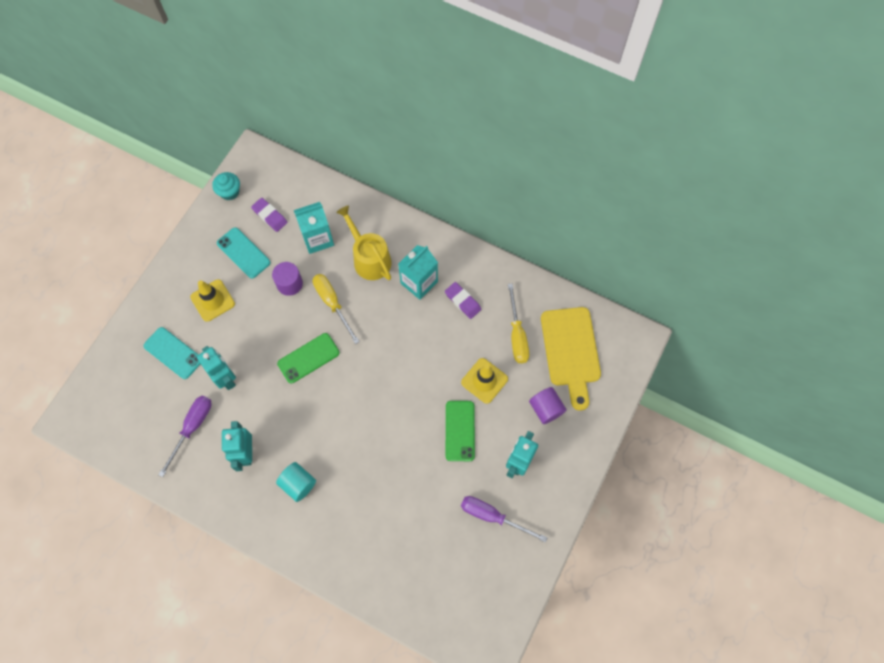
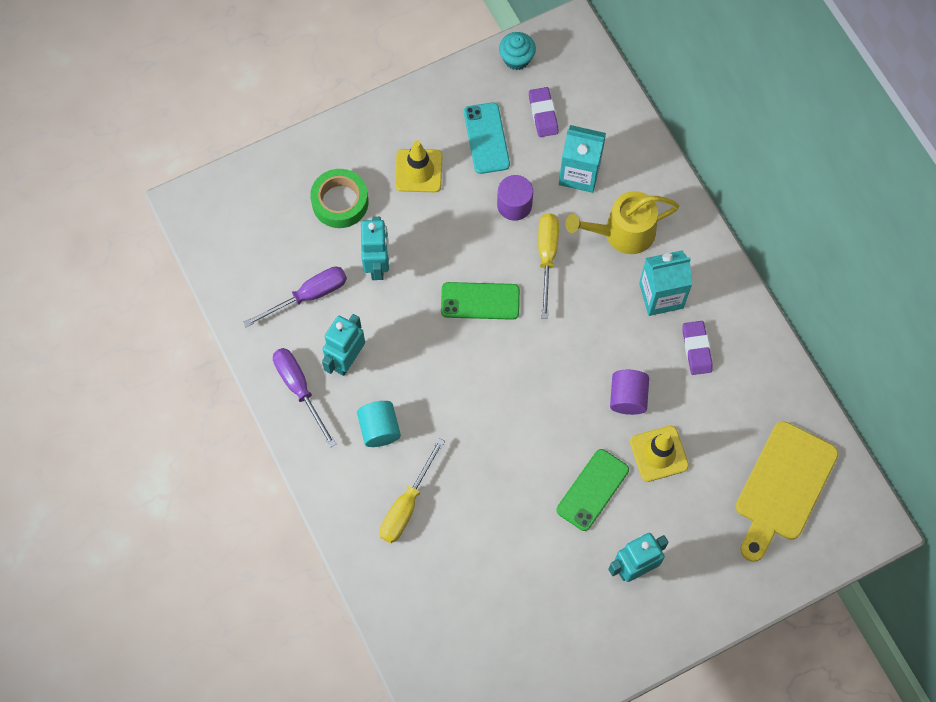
camera: 35 degrees right, 0 degrees up
turquoise phone [144,327,200,379] -> green tape [310,169,368,228]
yellow watering can [336,206,391,280] -> yellow watering can turned 105 degrees counterclockwise [565,191,679,254]
purple screwdriver [461,496,548,543] -> purple screwdriver moved to [273,348,336,448]
yellow screwdriver [508,284,529,363] -> yellow screwdriver moved to [380,438,445,543]
purple cylinder [529,387,566,424] -> purple cylinder moved to [610,370,649,415]

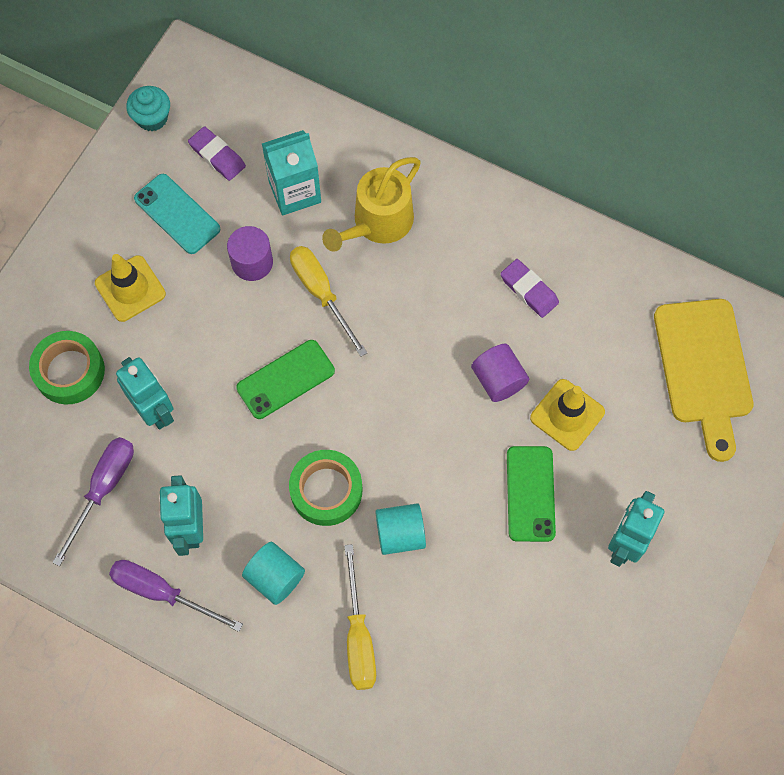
camera: 35 degrees left, 0 degrees up
turquoise carton [639,250,692,316] -> none
none -> green tape [289,450,362,526]
none -> turquoise cylinder [376,503,426,555]

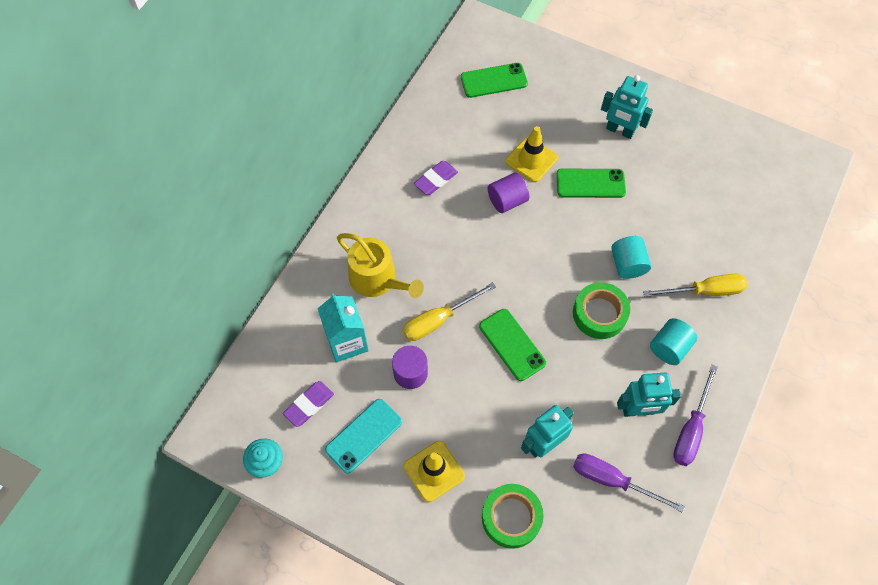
camera: 90 degrees left, 5 degrees down
yellow cutting board [654,299,753,462] -> green phone [461,63,528,98]

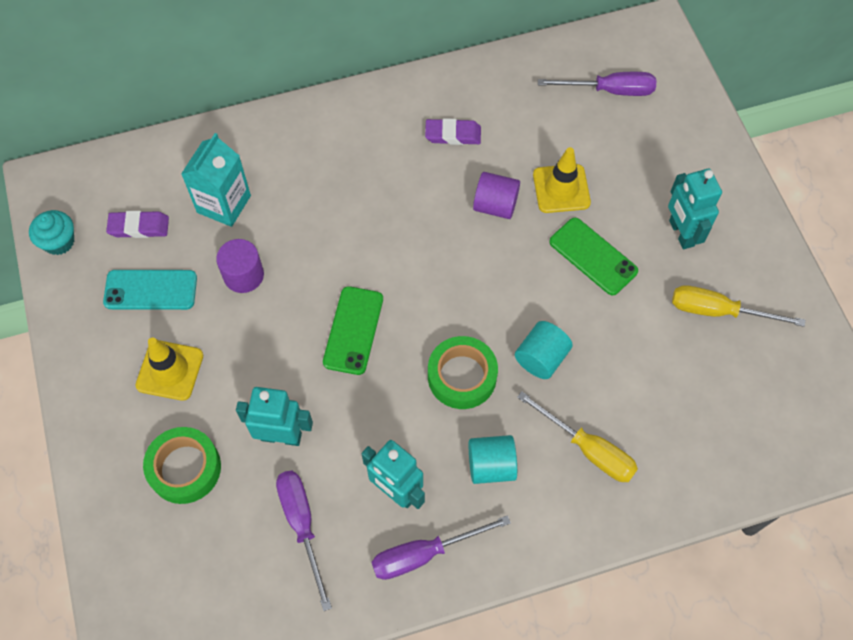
camera: 45 degrees right, 0 degrees up
yellow watering can [337,233,424,298] -> none
yellow screwdriver [403,282,496,341] -> yellow screwdriver moved to [672,285,805,327]
green phone [461,63,528,98] -> purple screwdriver [538,72,656,96]

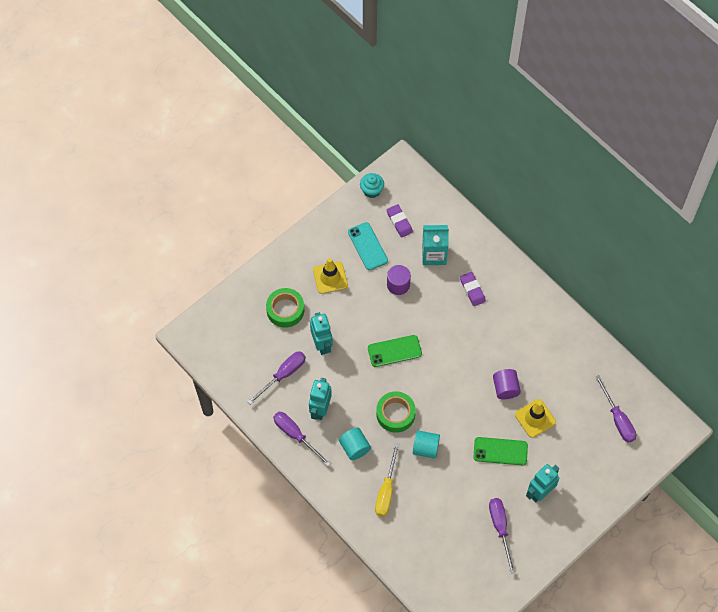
camera: 65 degrees right, 0 degrees up
purple eraser [425,118,481,145] -> purple eraser moved to [460,272,486,306]
green phone [549,218,638,295] -> green phone turned 75 degrees clockwise [474,437,528,465]
yellow screwdriver [672,285,805,327] -> purple screwdriver [489,498,515,574]

